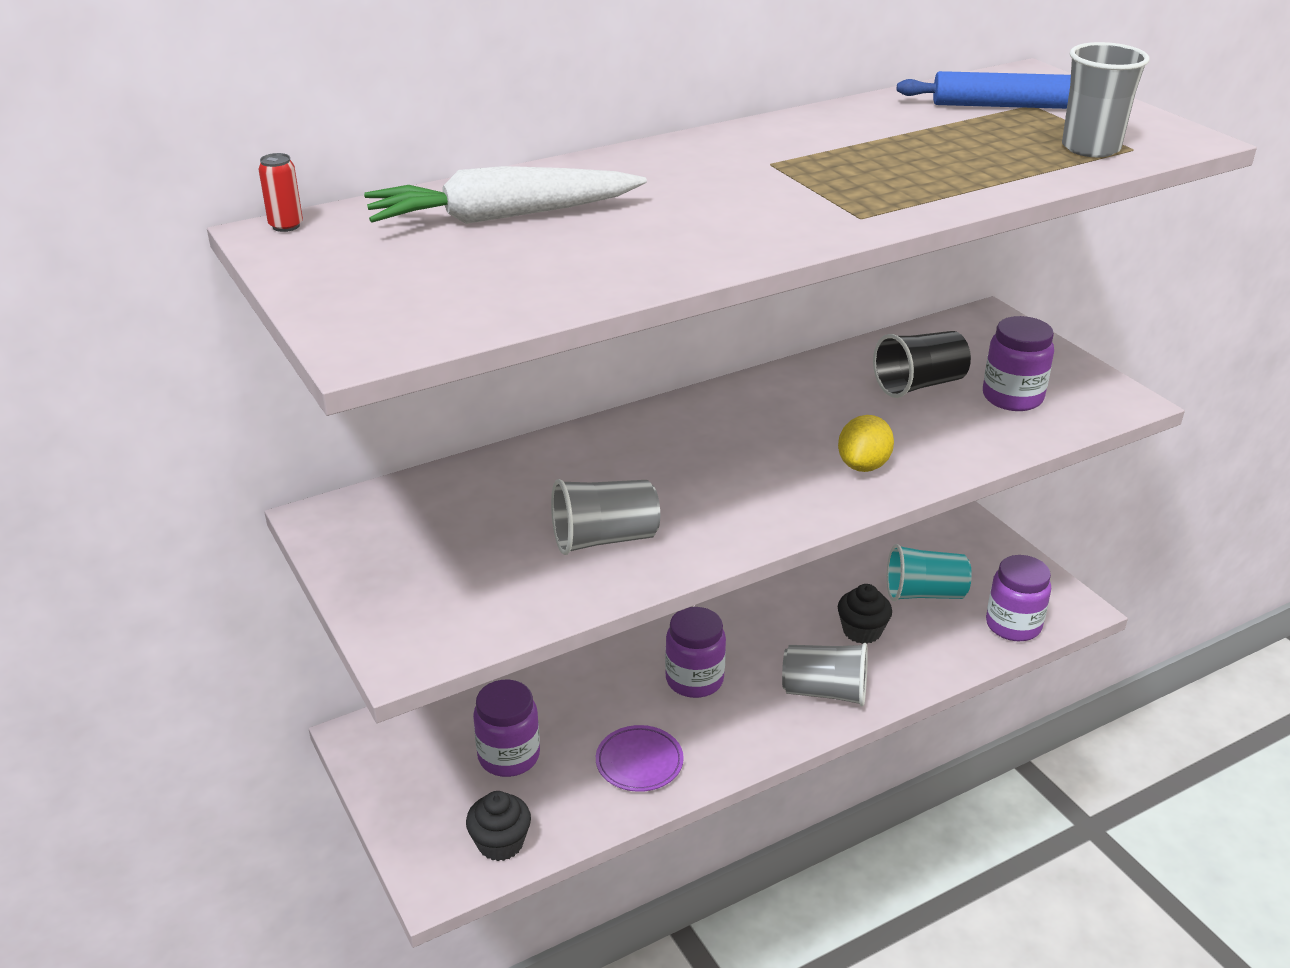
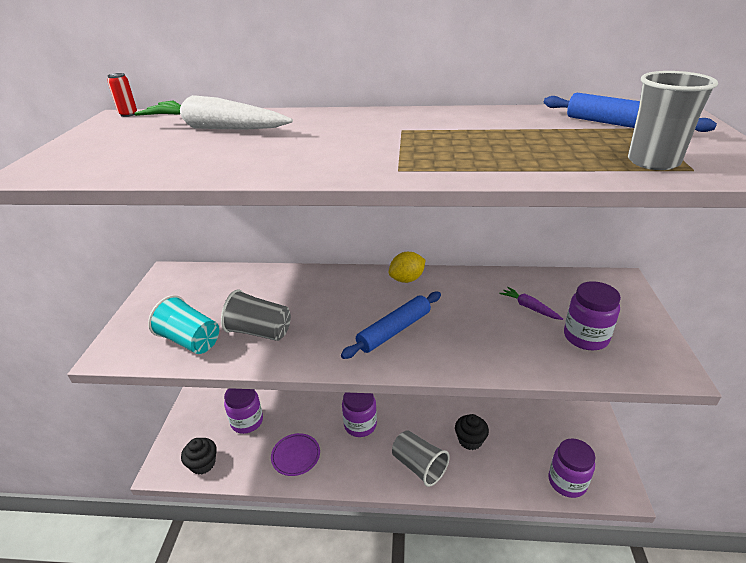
camera: 35 degrees right, 0 degrees up
yellow lemon [838,415,894,472] -> yellow lemon moved to [389,252,425,283]
black cup [873,331,971,398] -> purple carrot [499,287,563,320]
turquoise cup [887,544,972,601] -> turquoise cup moved to [148,295,219,354]
none -> blue rolling pin [341,292,441,359]

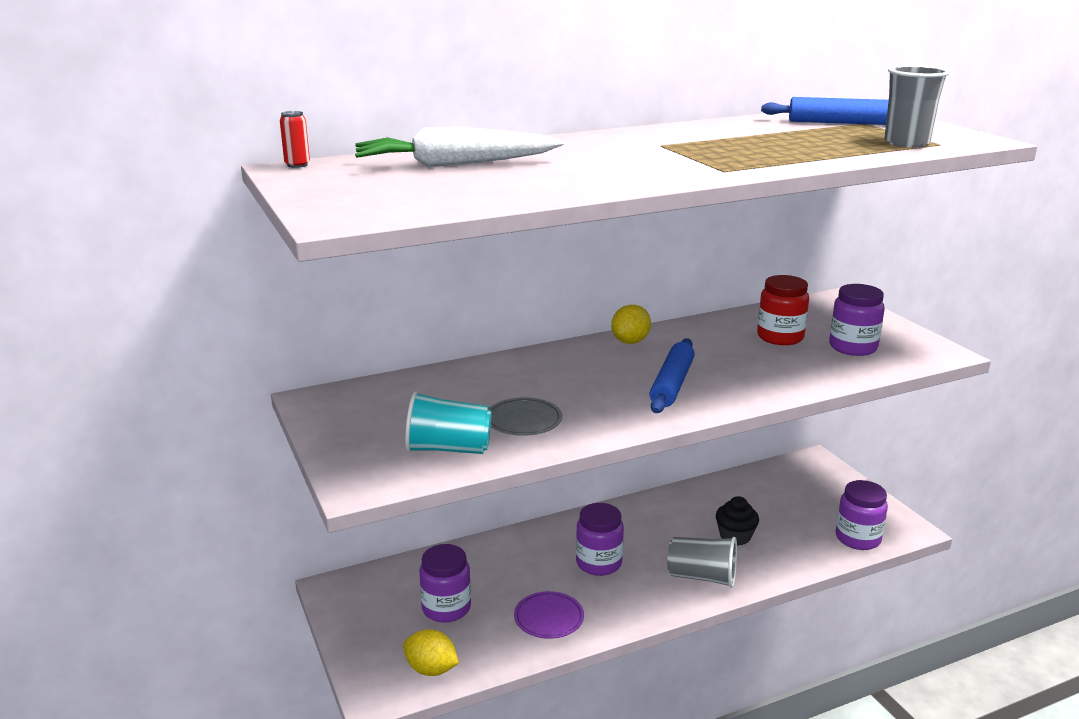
camera: 30 degrees left, 10 degrees down
black cupcake [181,438,217,475] -> yellow lemon [403,629,459,676]
grey cup [221,289,291,341] -> grey plate [489,397,562,436]
purple carrot [499,287,563,320] -> red jar [757,275,809,345]

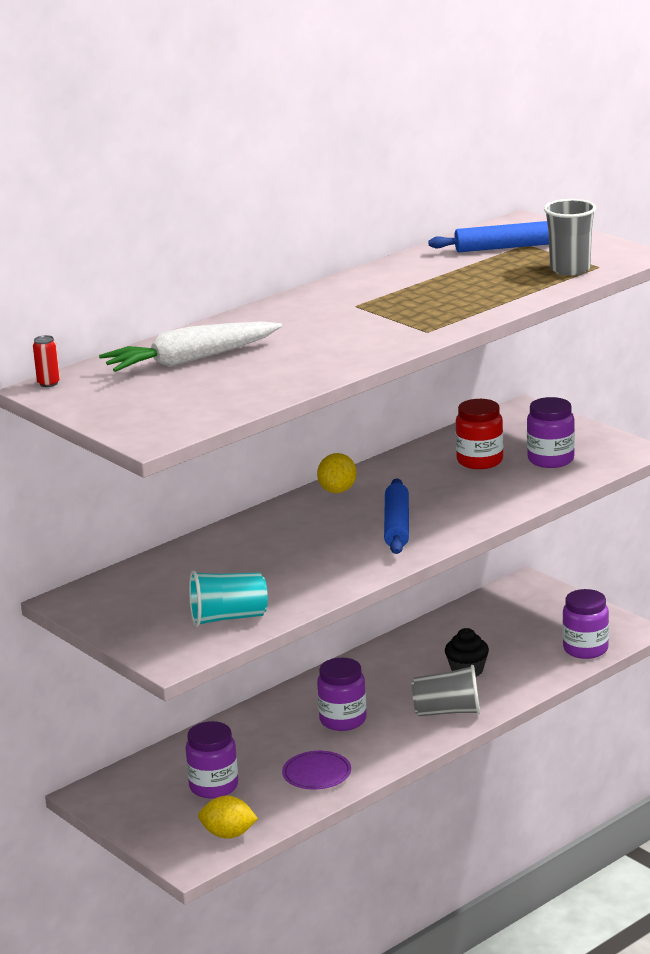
camera: 15 degrees left, 0 degrees up
grey plate [489,397,562,436] -> none

